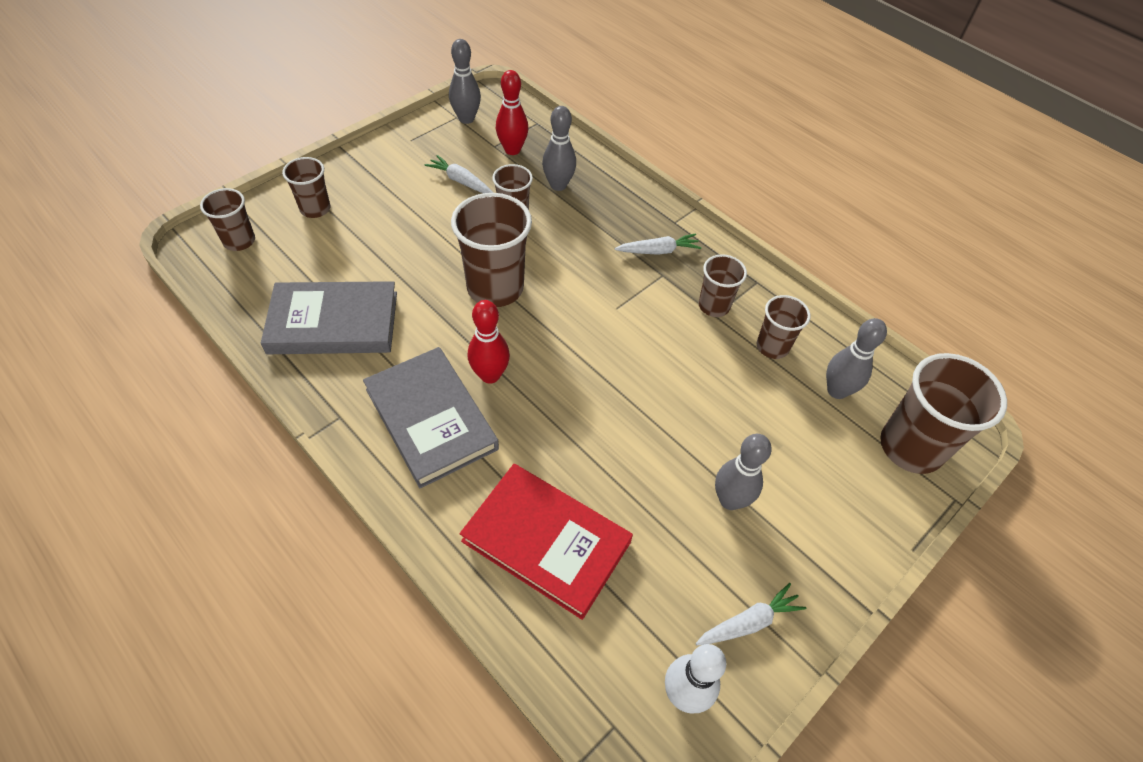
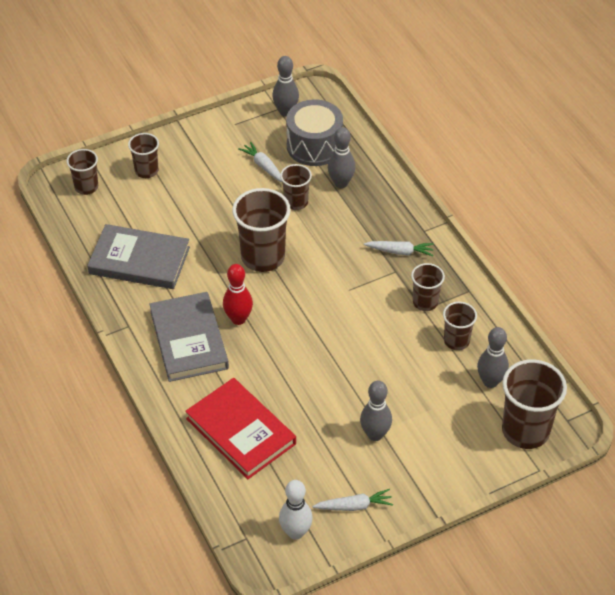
camera: 20 degrees right, 5 degrees down
red bowling pin [496,70,528,155] -> grey drum [286,99,343,166]

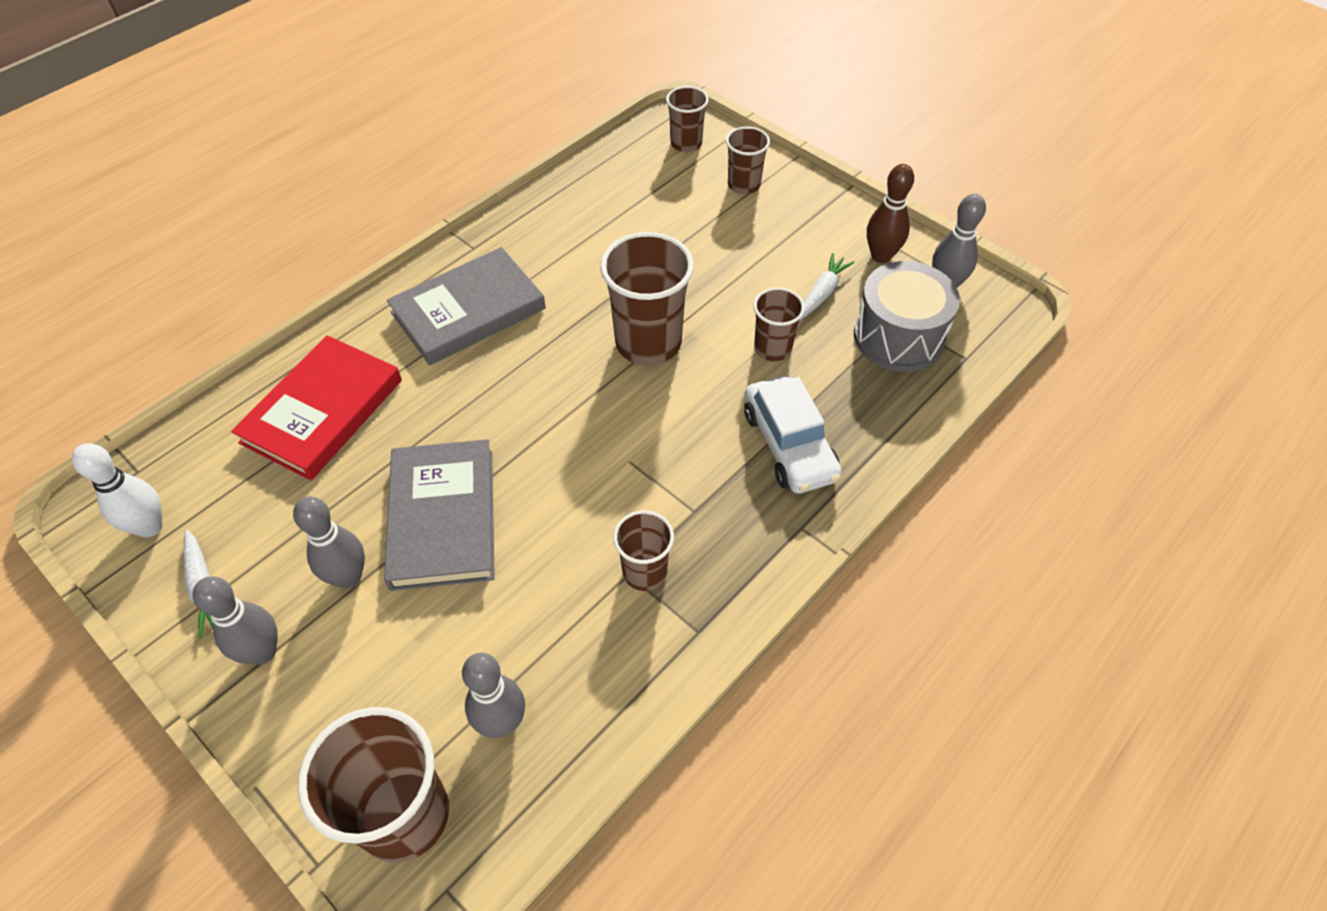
camera: 70 degrees right, 5 degrees up
grey book [87,224,190,289] -> grey book moved to [384,439,495,591]
red bowling pin [223,264,253,325] -> none
grey bowling pin [328,127,356,188] -> grey bowling pin moved to [192,576,278,665]
white carrot [364,241,434,256] -> none
brown cup [443,302,477,350] -> none
none -> white car [744,375,842,494]
none -> brown bowling pin [867,164,914,263]

